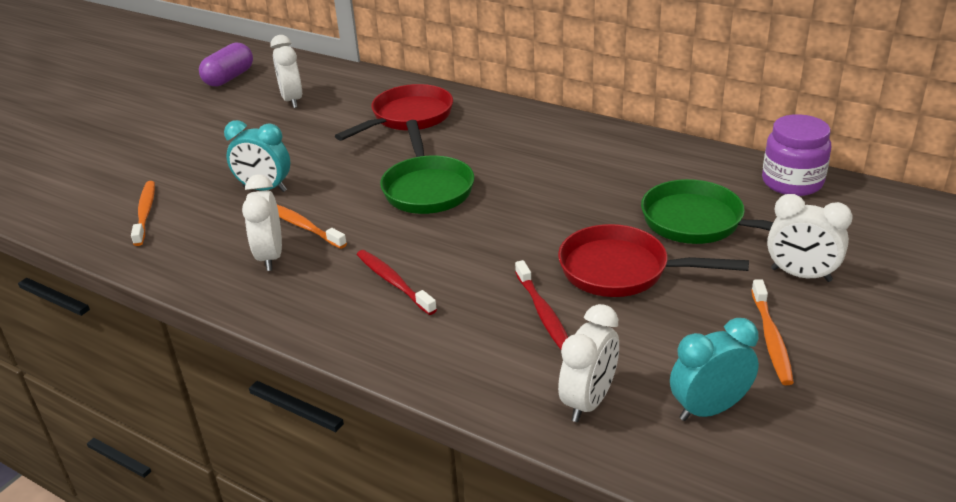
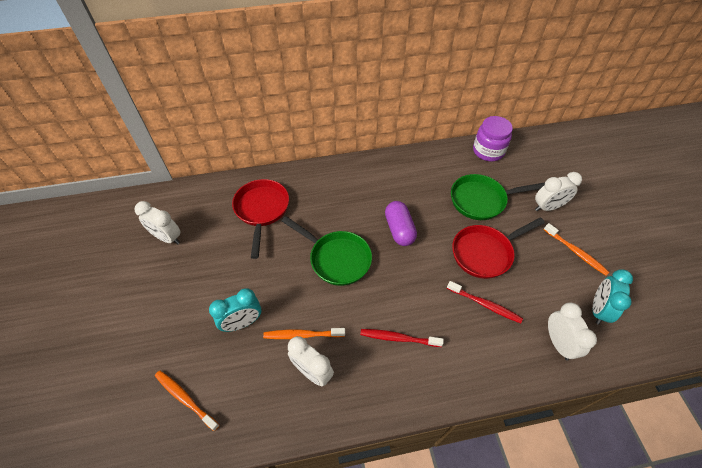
camera: 45 degrees left, 20 degrees up
purple capsule [199,43,253,86] -> purple capsule moved to [385,201,417,246]

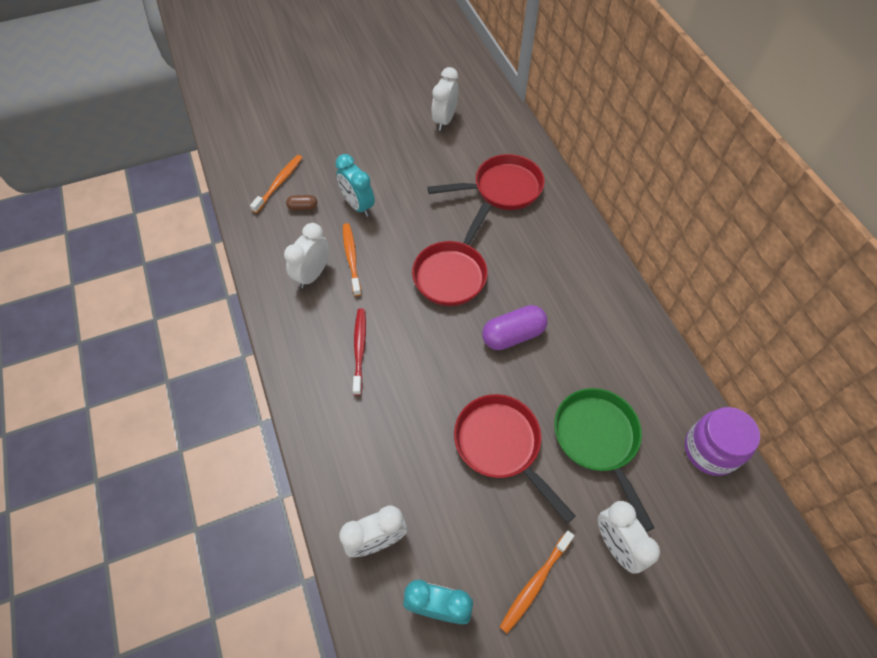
camera: 80 degrees right, 5 degrees up
green pan [282,216,372,286] -> red pan [412,203,491,306]
red toothbrush [447,281,523,323] -> none
none -> brown capsule [286,195,317,210]

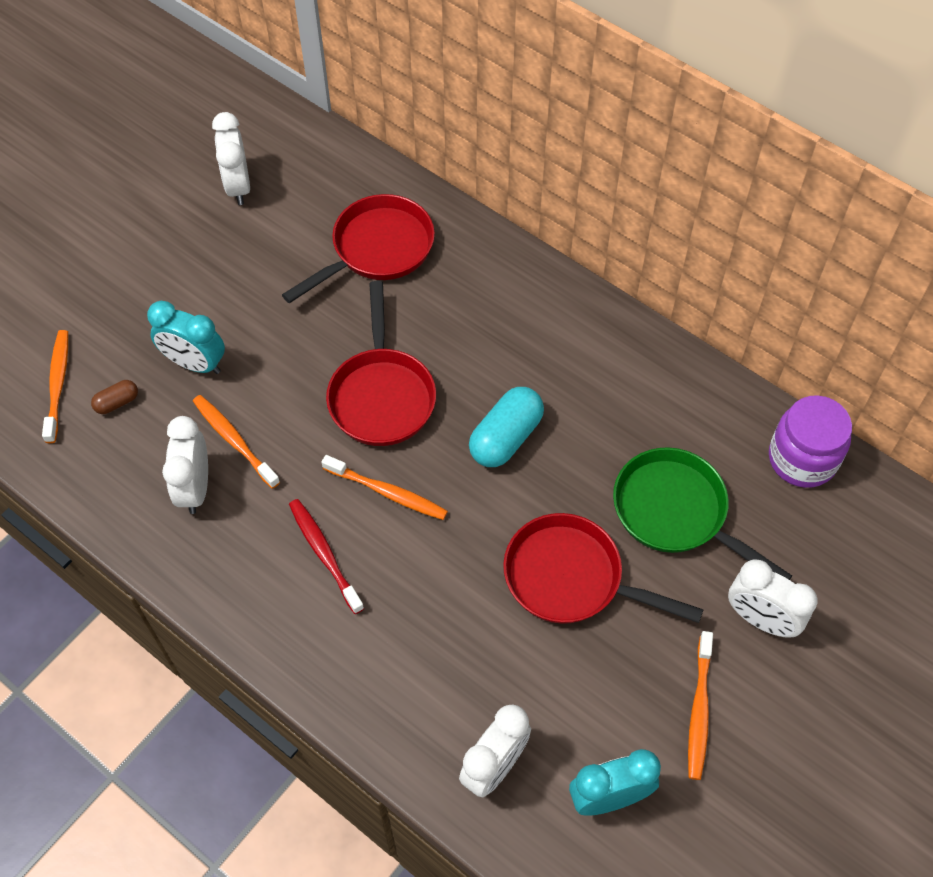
camera: 30 degrees left, 0 degrees up
purple capsule [482,305,548,350] -> turquoise capsule [469,387,544,467]
none -> orange toothbrush [321,455,448,520]

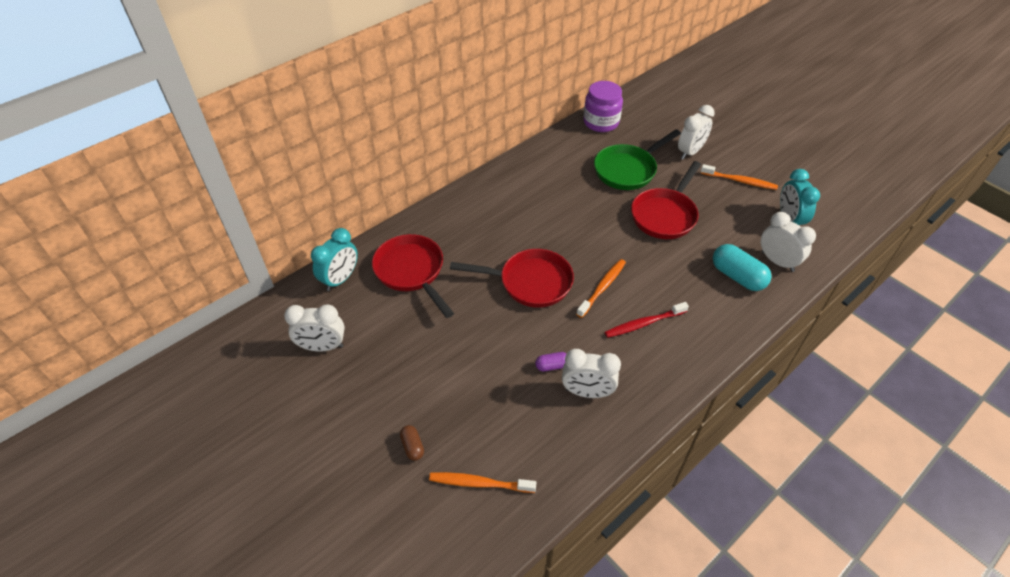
camera: 80 degrees left, 10 degrees down
brown capsule [91,380,138,414] -> brown capsule moved to [400,425,424,461]
turquoise clock [147,301,225,374] -> turquoise clock moved to [311,228,358,291]
orange toothbrush [193,395,280,489] -> purple capsule [535,352,566,372]
turquoise capsule [469,387,544,467] -> turquoise capsule moved to [713,244,772,291]

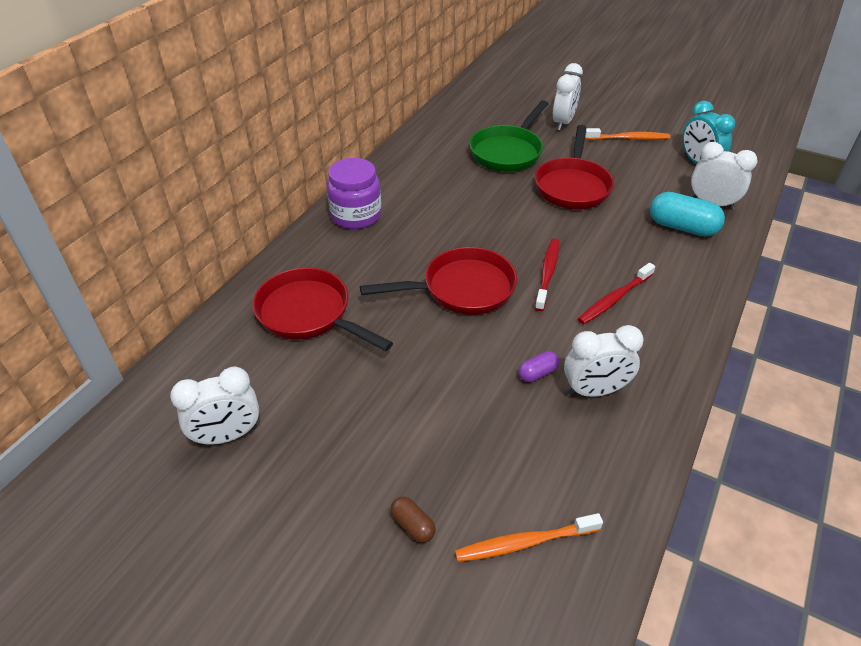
camera: 20 degrees left, 5 degrees down
turquoise clock [311,228,358,291] -> none
orange toothbrush [576,259,626,318] -> red toothbrush [535,238,559,311]
purple jar [583,81,623,132] -> purple jar moved to [327,158,381,229]

